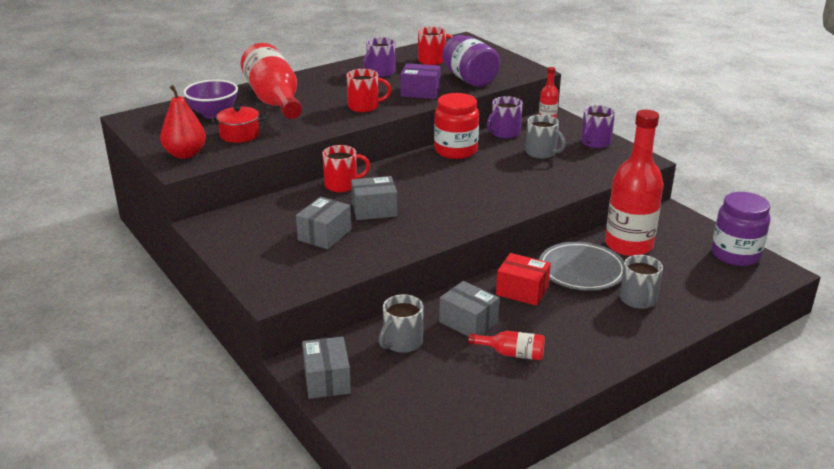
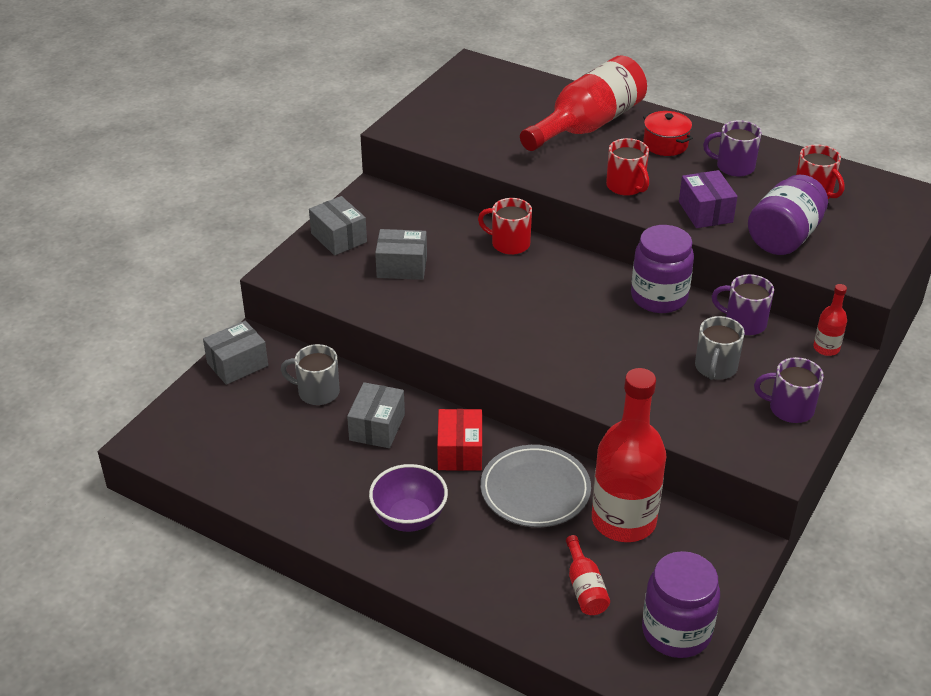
camera: 65 degrees right, 10 degrees up
red pear [160,85,206,159] -> none
purple bowl [183,79,238,119] -> purple bowl moved to [369,464,448,532]
red pot [212,106,265,143] -> red pot moved to [643,111,693,156]
red mug [322,145,370,192] -> red mug turned 150 degrees clockwise [478,198,532,255]
grey box [351,176,397,220] -> grey box moved to [309,196,367,255]
red jar [434,93,479,159] -> purple jar [631,225,694,313]
red bottle [468,331,545,360] -> red bottle moved to [566,535,610,615]
grey mug [620,255,663,309] -> none

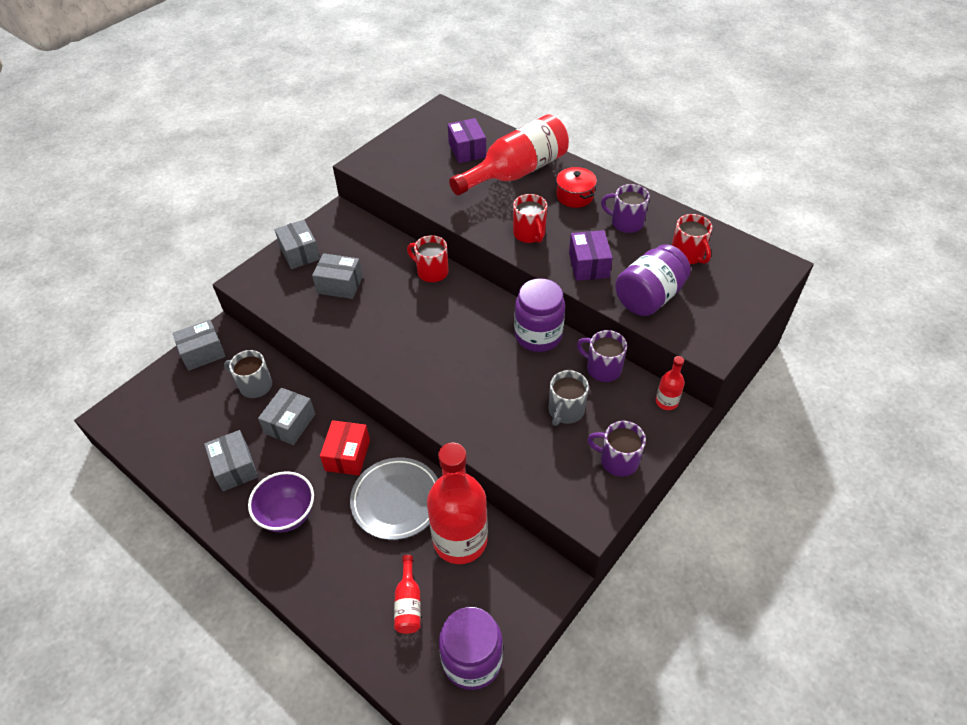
camera: 10 degrees right, 10 degrees up
none -> grey box [204,430,258,491]
none -> purple box [448,118,486,163]

